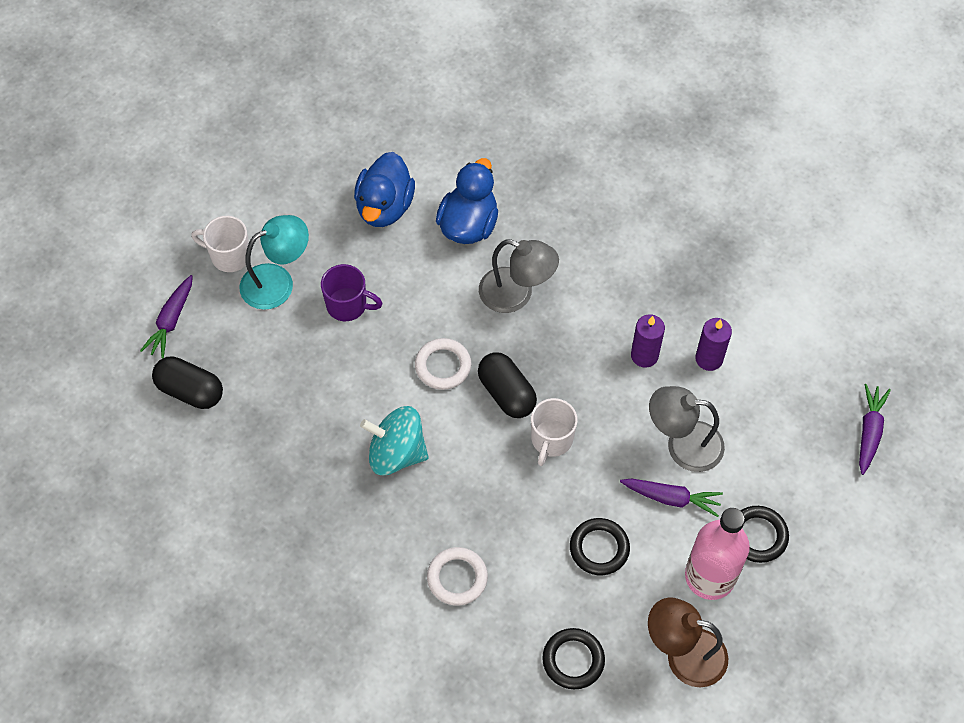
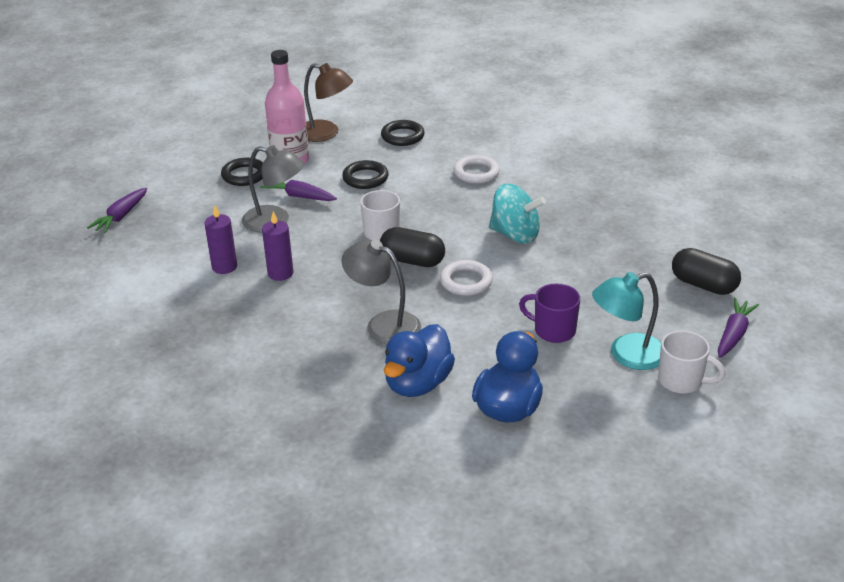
camera: 170 degrees left, 25 degrees down
black capsule [478,352,537,418] -> black capsule turned 45 degrees counterclockwise [380,227,445,267]

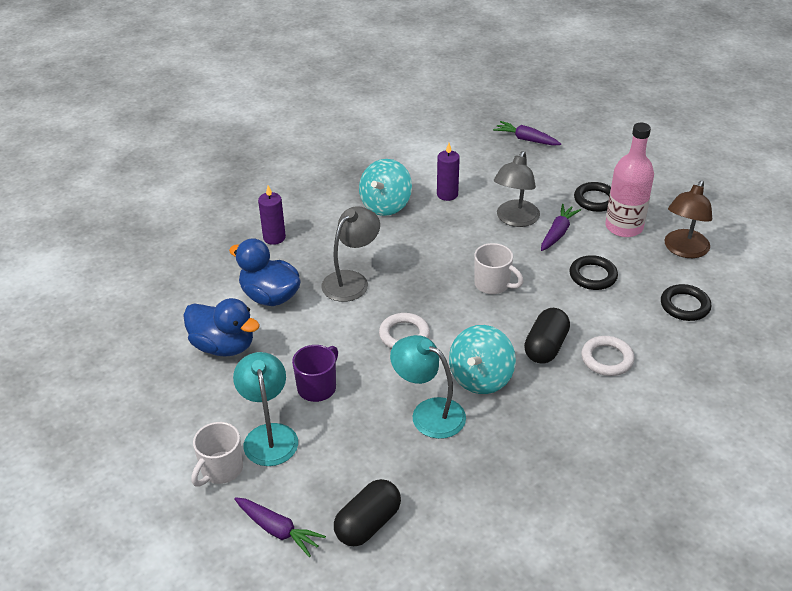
camera: 95 degrees right, 5 degrees up
purple candle [262,211,293,281] -> purple candle moved to [258,185,286,245]
black capsule [380,227,445,267] -> black capsule moved to [524,308,570,364]
none -> turquoise spinning top [359,159,412,216]
none -> turquoise lamp [390,335,466,439]

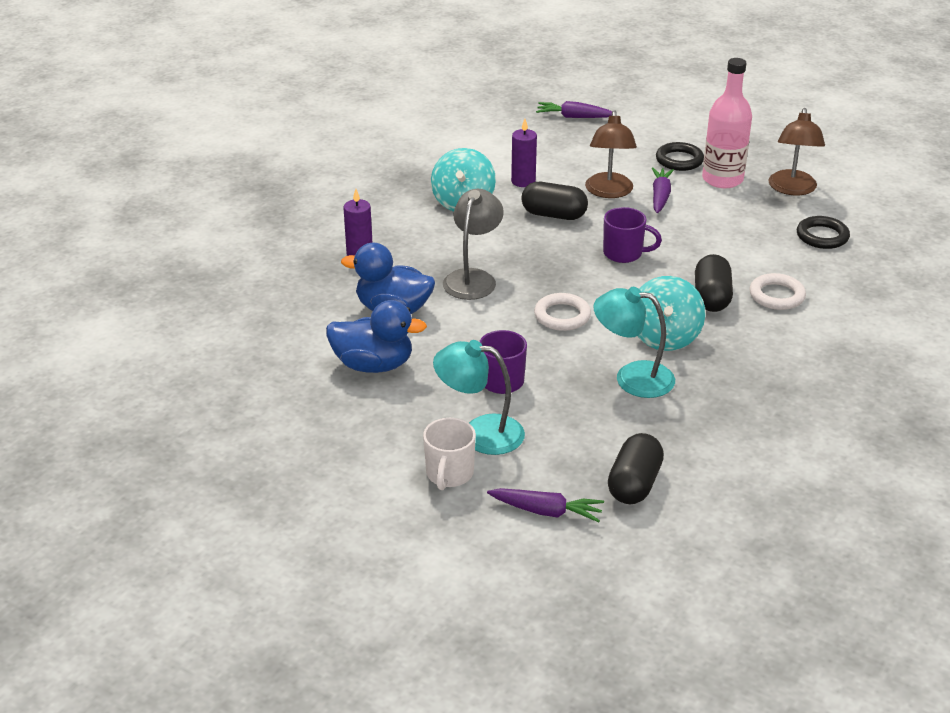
camera: 20 degrees left, 5 degrees down
turquoise lamp [233,352,298,466] -> turquoise lamp turned 45 degrees counterclockwise [433,340,525,455]
white mug [474,243,524,294] -> purple mug [603,207,662,263]
grey lamp [494,151,540,227] -> brown lamp [585,110,637,198]
black ring [569,255,618,290] -> none
none -> black capsule [521,182,588,220]

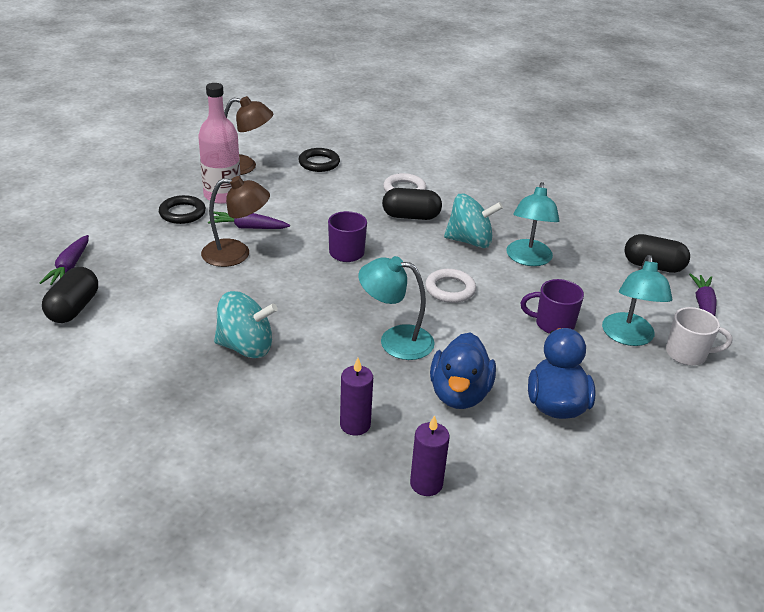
camera: 95 degrees left, 0 degrees up
grey lamp [443,189,504,300] -> turquoise lamp [359,256,434,360]
purple candle [511,119,537,187] -> purple candle moved to [410,415,450,496]
black capsule [521,182,588,220] -> black capsule moved to [42,267,98,323]

